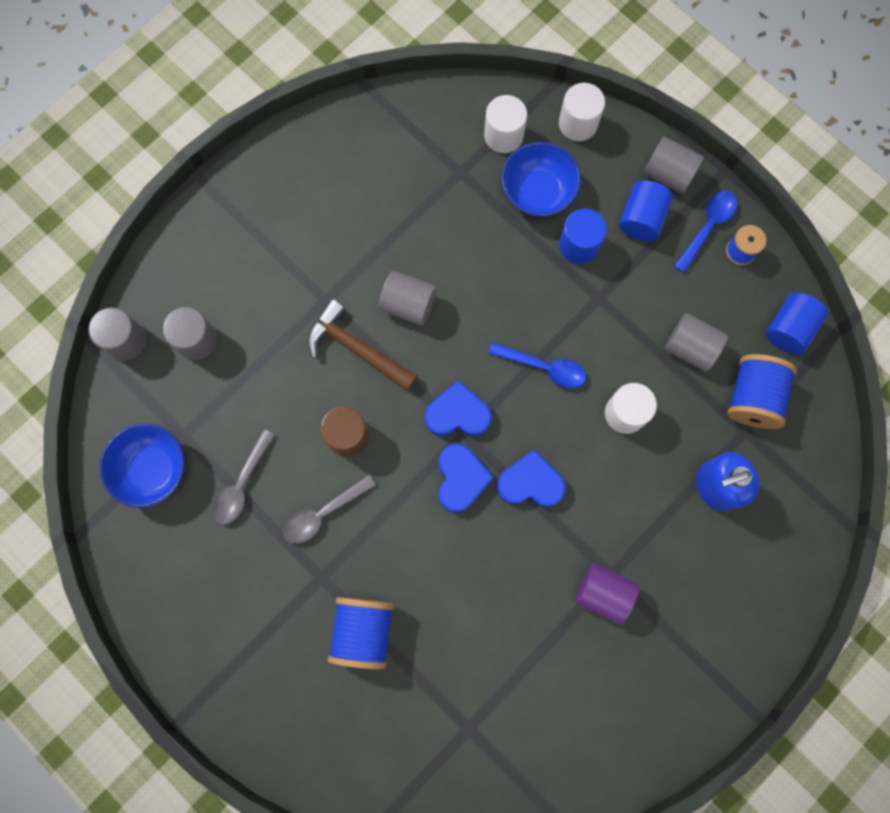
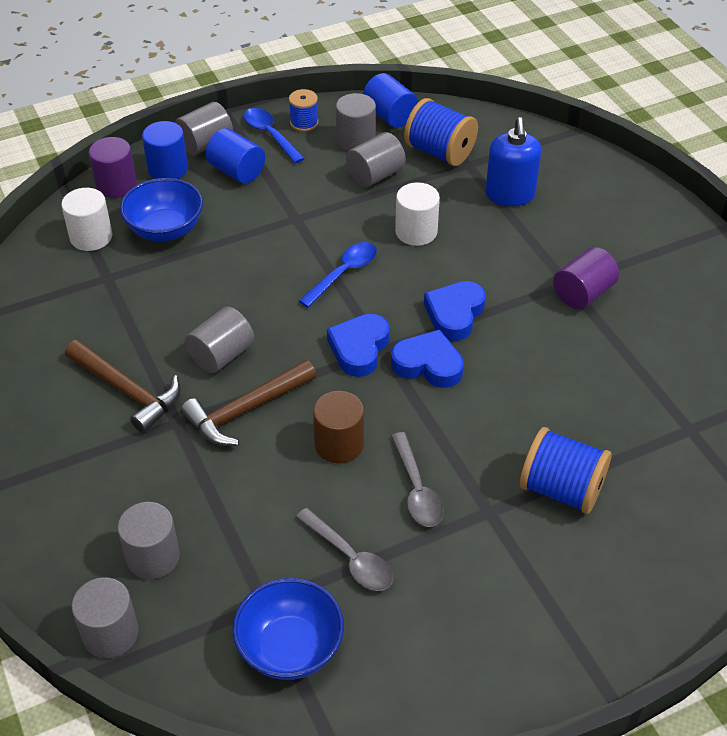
camera: 70 degrees left, 30 degrees down
white cylinder [559,83,605,141] -> purple cylinder [89,137,137,198]
blue cylinder [559,209,607,264] -> blue cylinder moved to [142,121,188,179]
none -> brown hammer [65,340,181,433]
none -> grey cylinder [336,93,376,151]

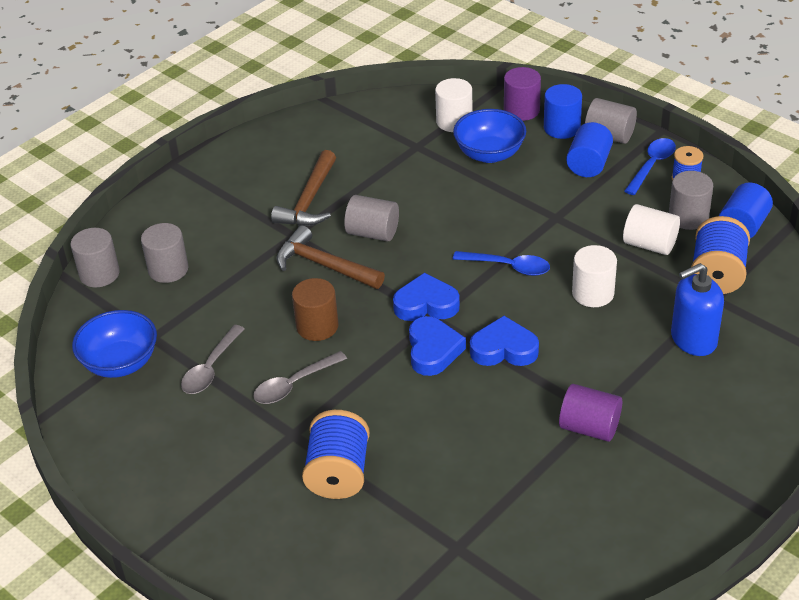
camera: 70 degrees right, 5 degrees down
grey cylinder [346,132,406,187] -> white cylinder [623,204,680,255]

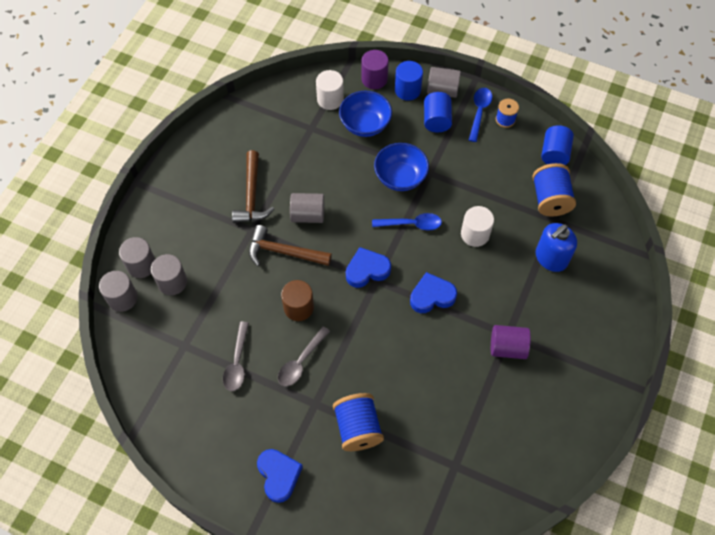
camera: 20 degrees left, 20 degrees up
blue bowl [72,310,157,378] -> blue bowl moved to [374,143,429,191]
blue heart [409,316,466,376] -> blue heart moved to [257,449,303,503]
white cylinder [623,204,680,255] -> none
grey cylinder [669,171,713,230] -> grey cylinder moved to [119,237,155,278]

